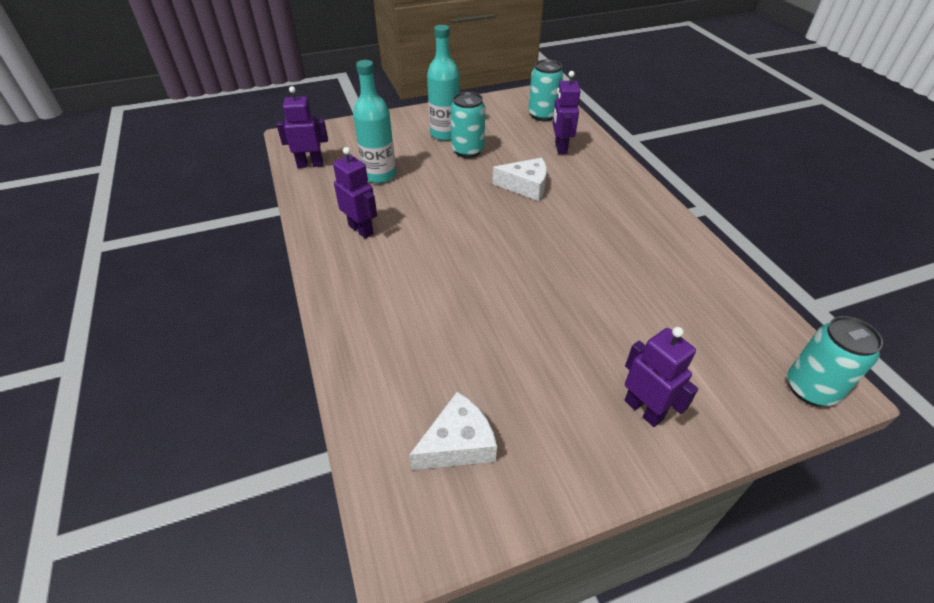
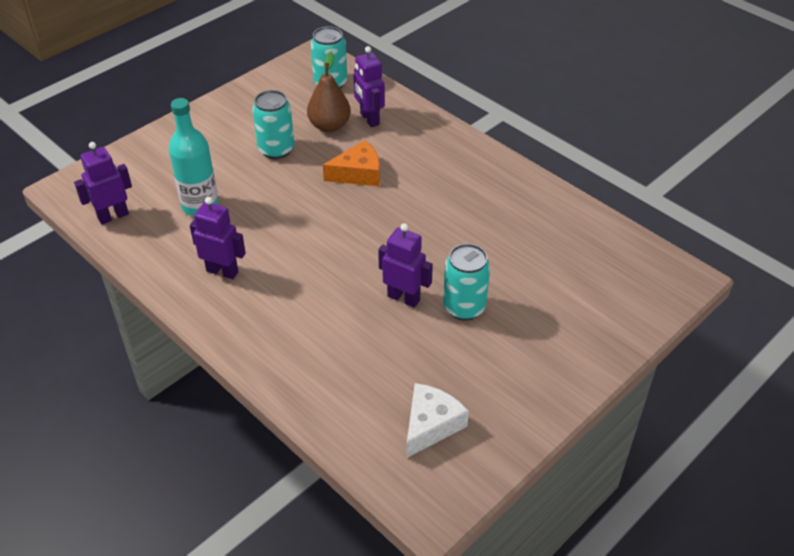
camera: 25 degrees left, 0 degrees up
turquoise bottle [427,25,460,141] -> none
white cheese [492,158,547,201] -> orange cheese [323,140,380,186]
purple robot [625,327,698,427] -> purple robot moved to [378,223,433,308]
turquoise can [787,316,883,406] -> turquoise can moved to [443,243,490,321]
none -> brown pear [307,52,351,133]

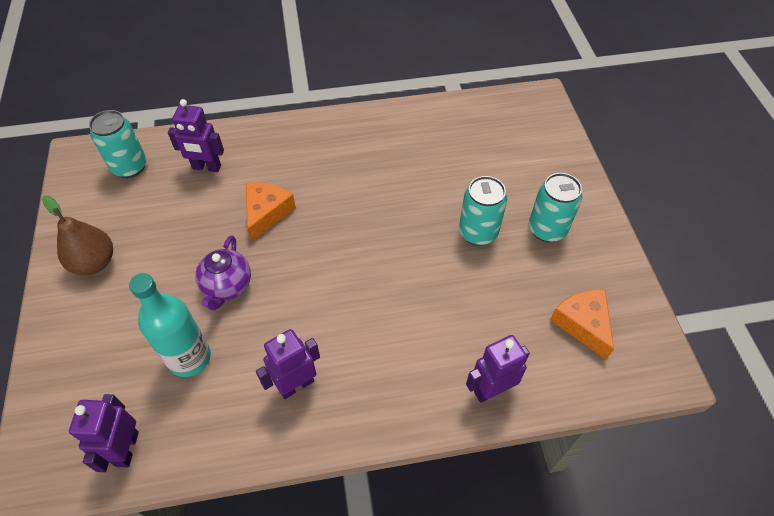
camera: 55 degrees left, 10 degrees up
turquoise can [252,90,294,159] -> turquoise can moved to [529,173,582,242]
brown pear [307,52,351,133] -> brown pear moved to [42,195,113,275]
purple robot [378,223,433,308] -> purple robot moved to [466,335,530,403]
white cheese [406,383,469,458] -> orange cheese [550,289,614,360]
none -> purple teapot [195,235,251,310]

